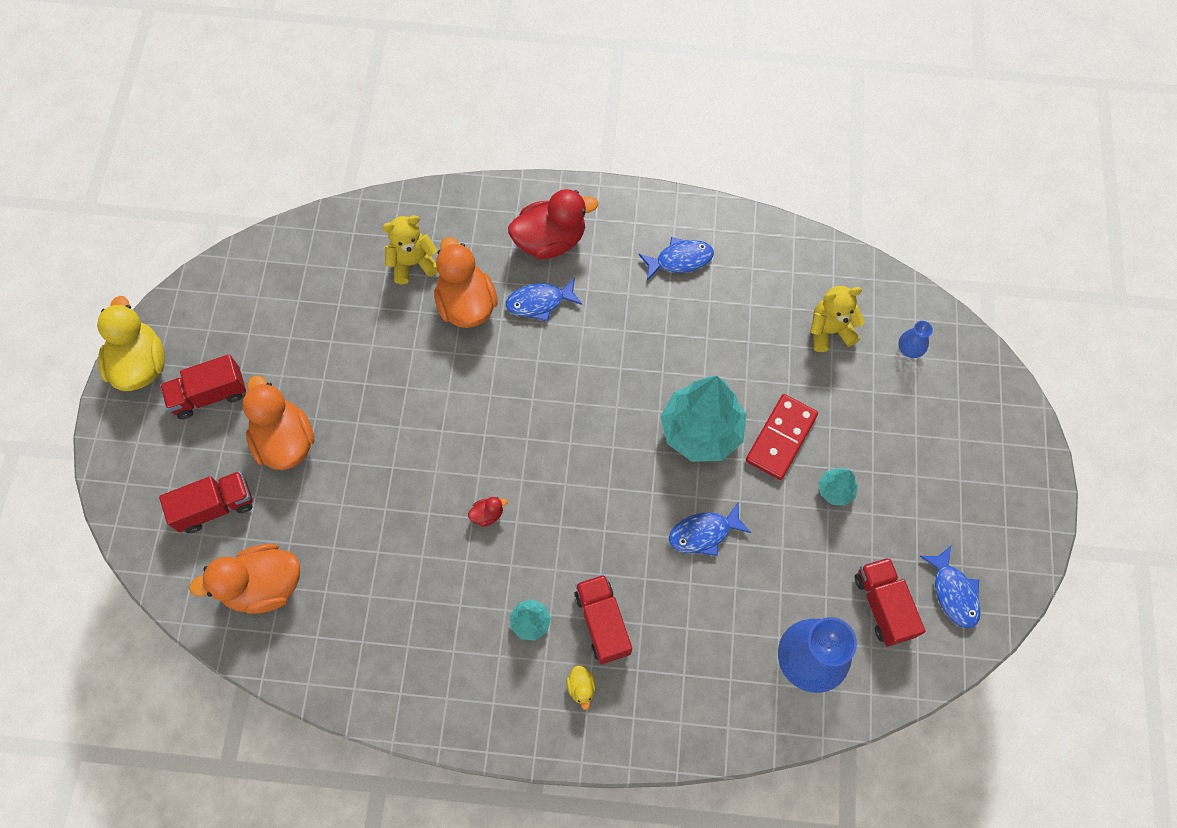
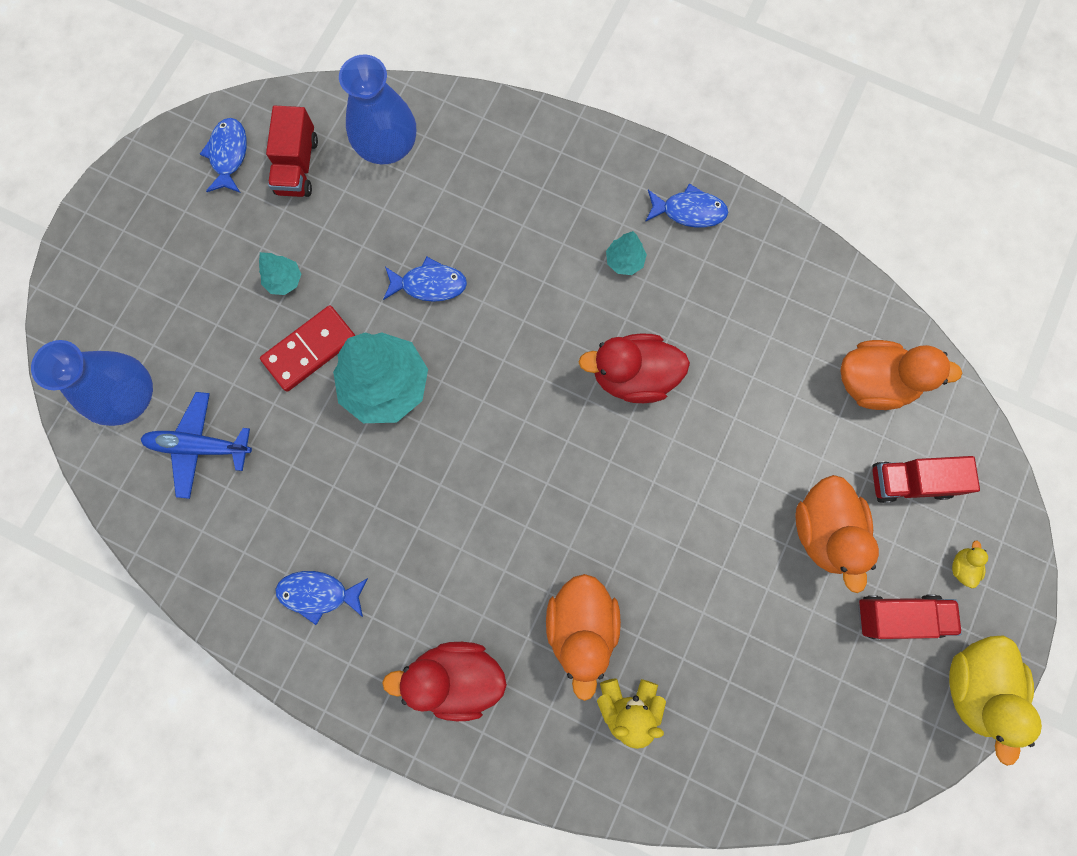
camera: 160 degrees left, 10 degrees up
red duck [468,497,508,527] -> red duck [578,333,690,403], size x2.40
blue fish [506,277,582,321] -> blue fish moved to [645,183,728,228]
yellow duck [566,665,596,710] -> yellow duck moved to [952,540,988,588]
red truck [574,574,632,665] -> none
yellow teddy bear [810,286,865,352] -> blue plane [141,392,252,499]
blue vase [898,321,933,358] -> blue vase [31,340,153,426], size x2.20

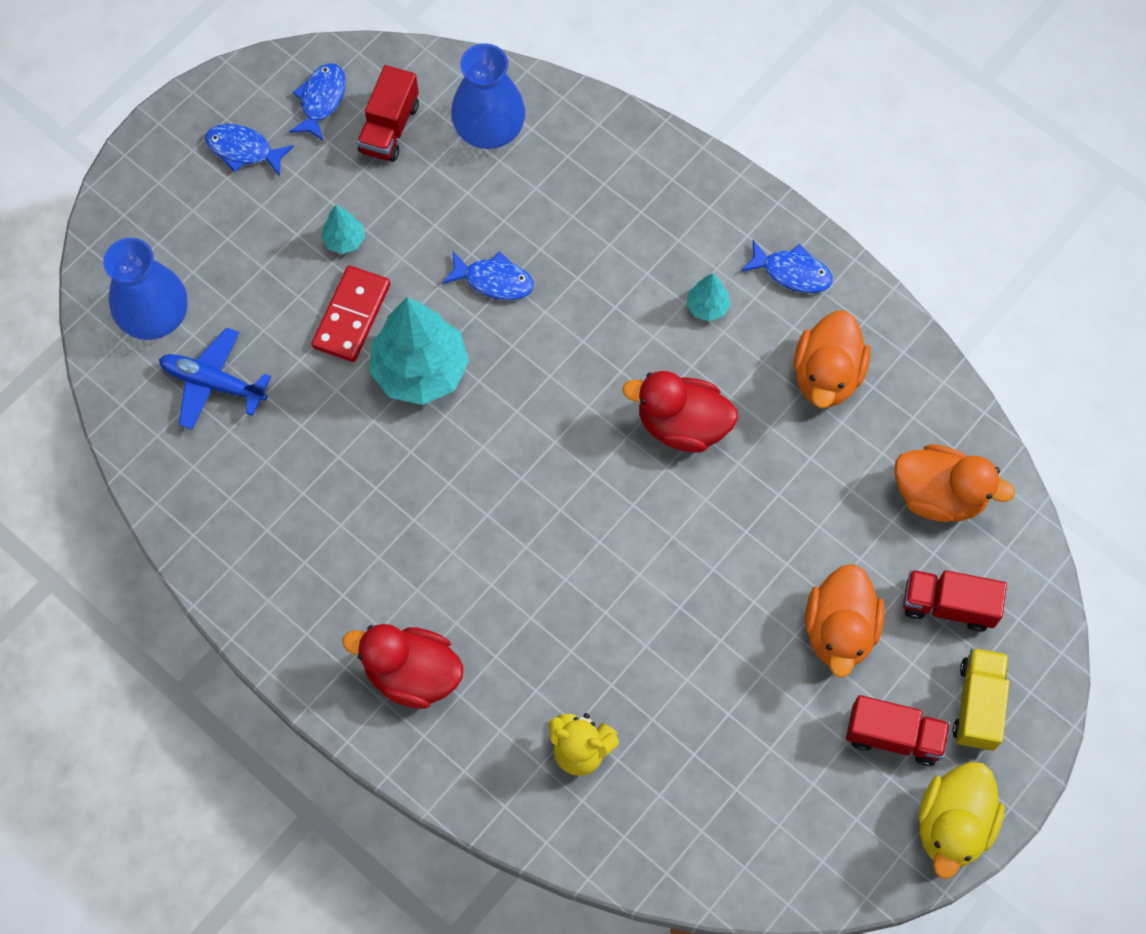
camera: 15 degrees right, 10 degrees down
red domino [260,305,356,392] -> red domino turned 45 degrees counterclockwise [311,265,391,362]
blue fish [275,571,368,625] -> blue fish moved to [205,124,294,176]
orange duck [546,574,621,701] -> orange duck moved to [794,310,870,408]
yellow duck [952,540,988,588] -> yellow truck [953,648,1009,751]

